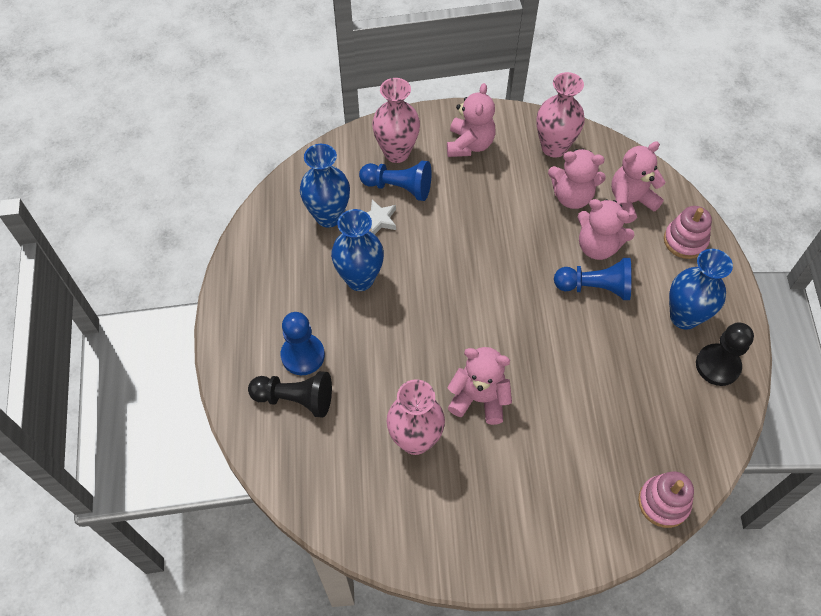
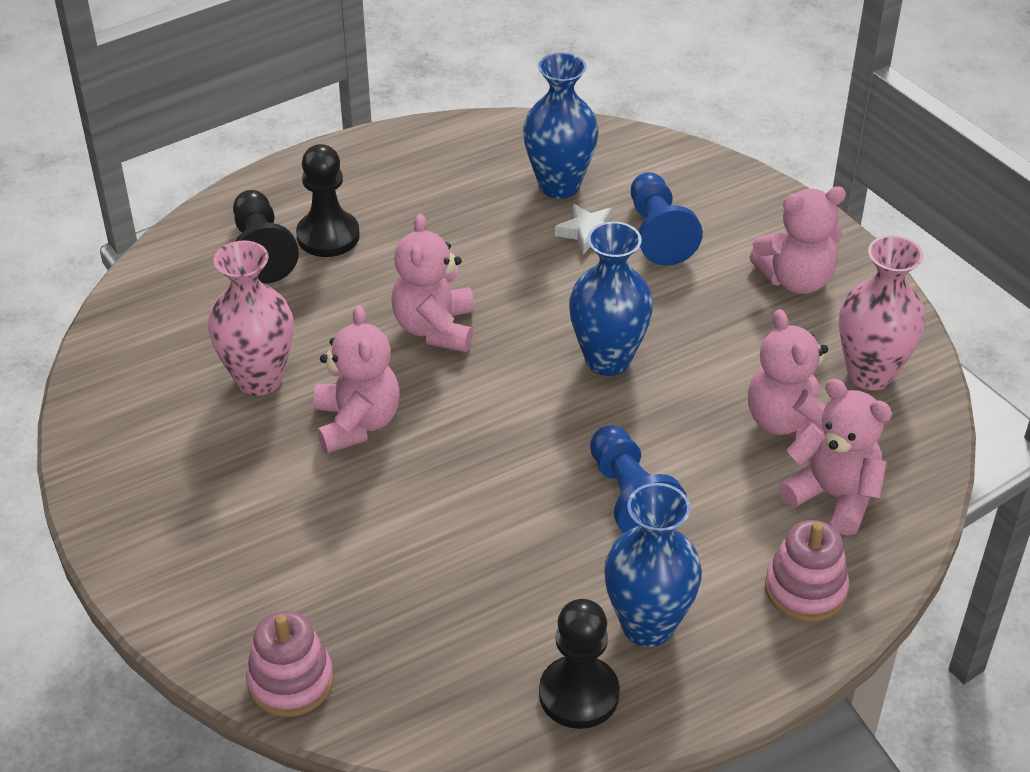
camera: 65 degrees right, 15 degrees down
blue pawn [281,312,325,375] -> black pawn [296,144,360,257]
blue vase [331,209,384,291] -> blue vase moved to [569,221,653,376]
pink vase [372,78,420,163] -> none
pink teddy bear [577,199,634,260] -> pink teddy bear moved to [391,214,475,352]

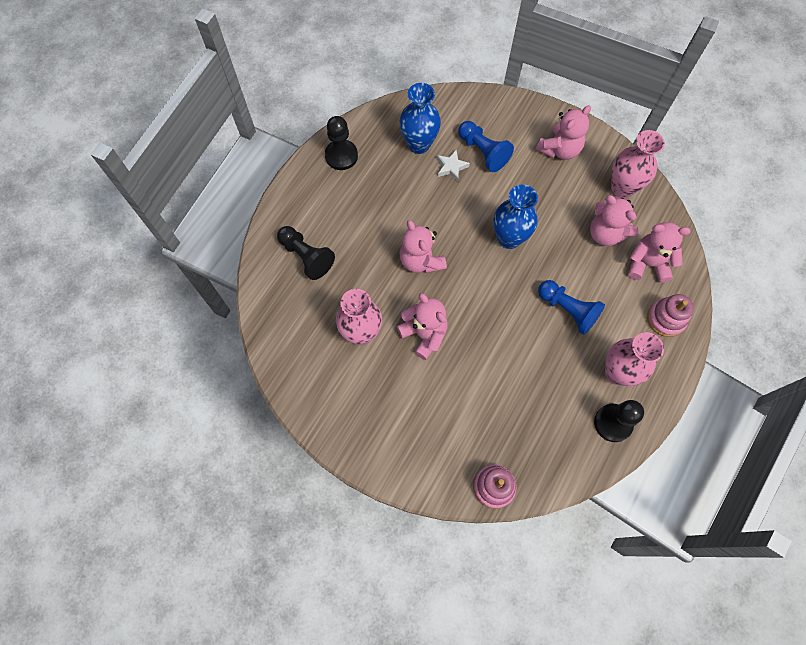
camera: 30 degrees left, 25 degrees up
black pawn [296,144,360,257] -> black pawn moved to [325,116,358,170]
blue vase [604,483,702,647] -> pink vase [605,332,664,386]

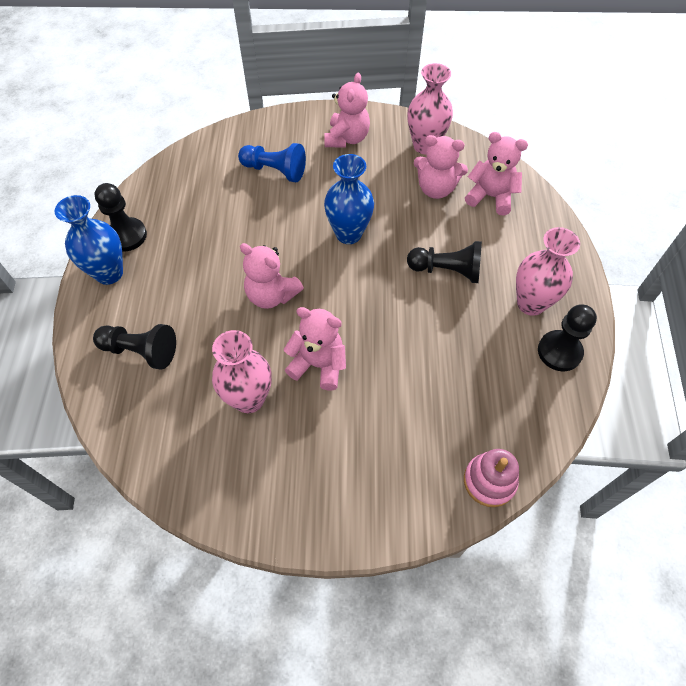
camera: 30 degrees left, 10 degrees down
blue vase [399,83,441,154] -> blue vase moved to [54,195,123,285]
white star [437,150,470,182] -> none
blue pawn [538,280,605,335] -> black pawn [407,241,482,283]
pink teddy bear [628,222,691,283] -> pink teddy bear turned 45 degrees clockwise [465,132,528,215]
pink stacking toy [647,294,694,337] -> none

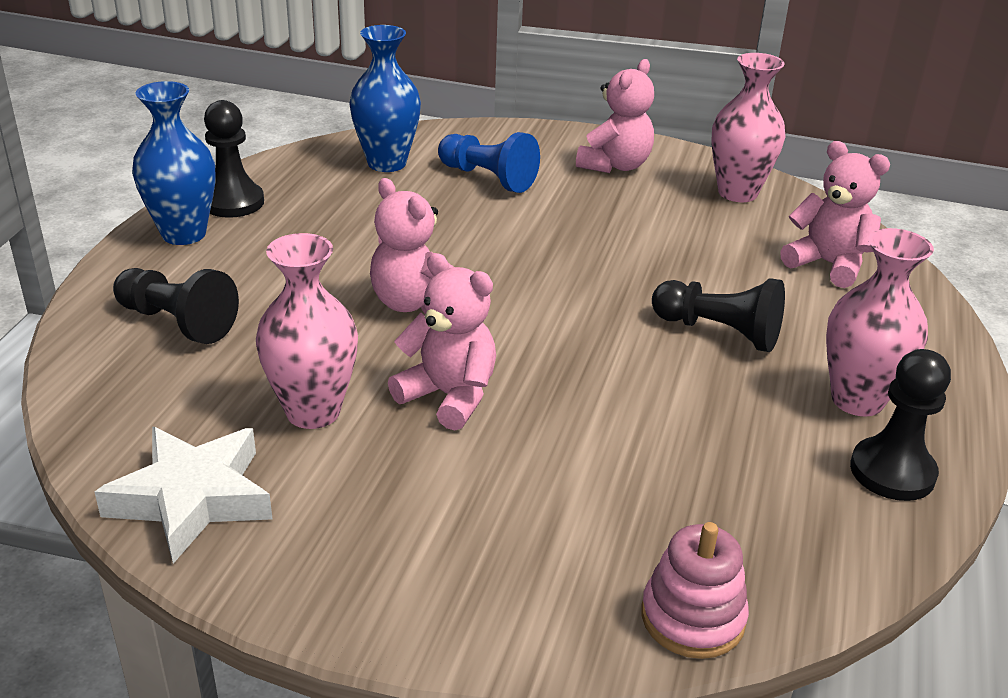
camera: 15 degrees right, 25 degrees down
blue vase [324,154,374,244] -> blue vase moved to [350,25,421,172]
pink teddy bear [414,135,468,199] -> none
none -> white star [95,427,273,564]

